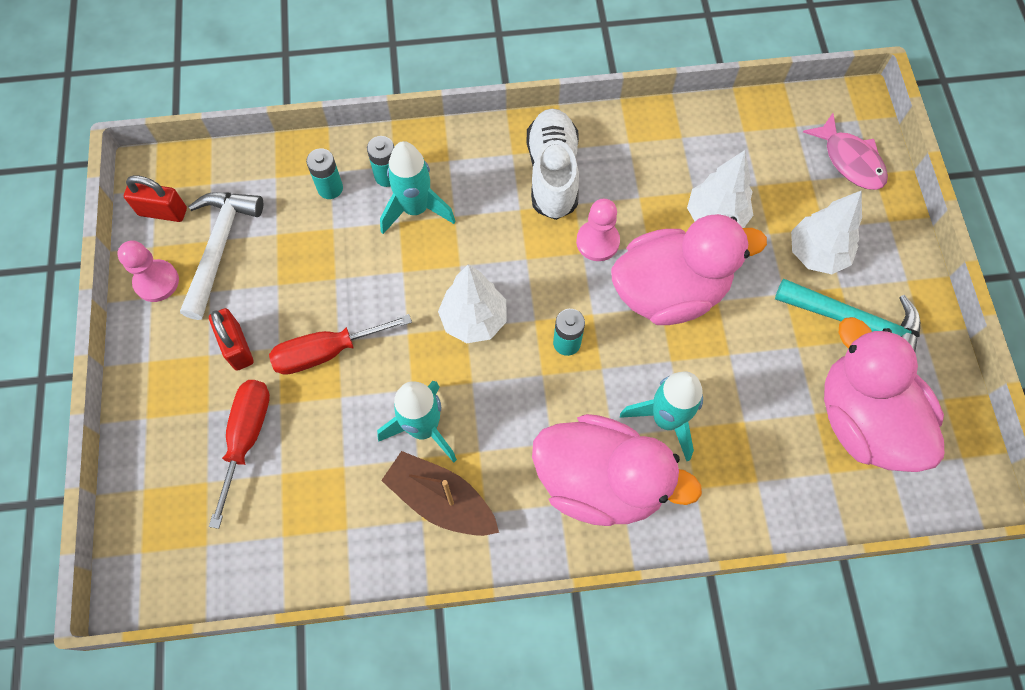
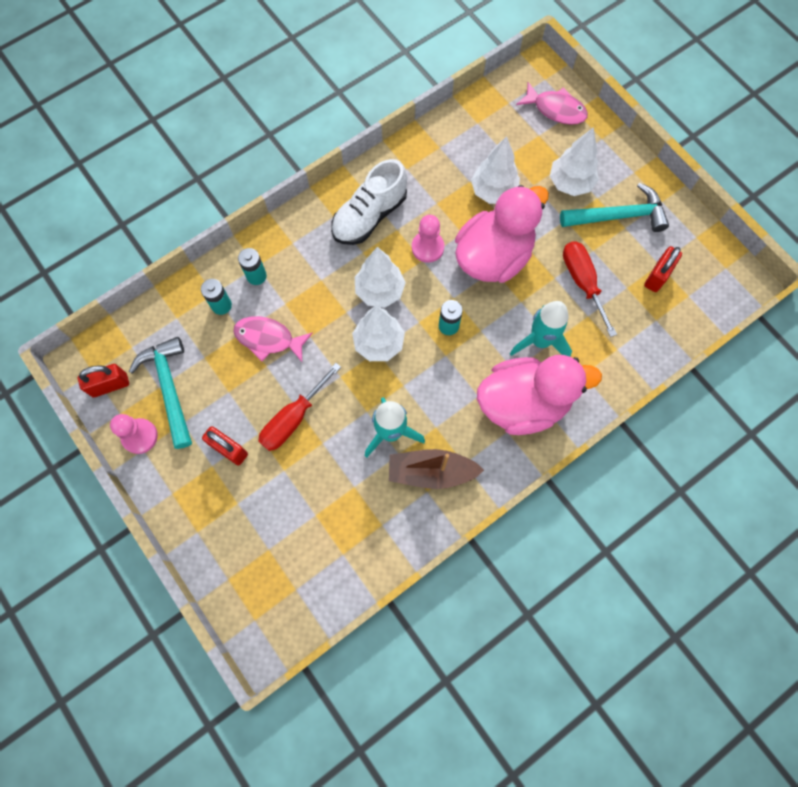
camera: 30 degrees left, 5 degrees up
white hammer [180,192,263,320] -> turquoise hammer [129,337,192,449]
red screwdriver [209,380,270,529] -> red screwdriver moved to [563,241,617,337]
turquoise rocket [380,141,455,234] -> none
white shoe [527,109,579,220] -> white shoe turned 105 degrees counterclockwise [331,159,407,245]
pink duck [824,317,944,472] -> red padlock [644,246,682,292]
none -> pink fish [233,316,313,362]
none -> white tree [355,247,406,307]

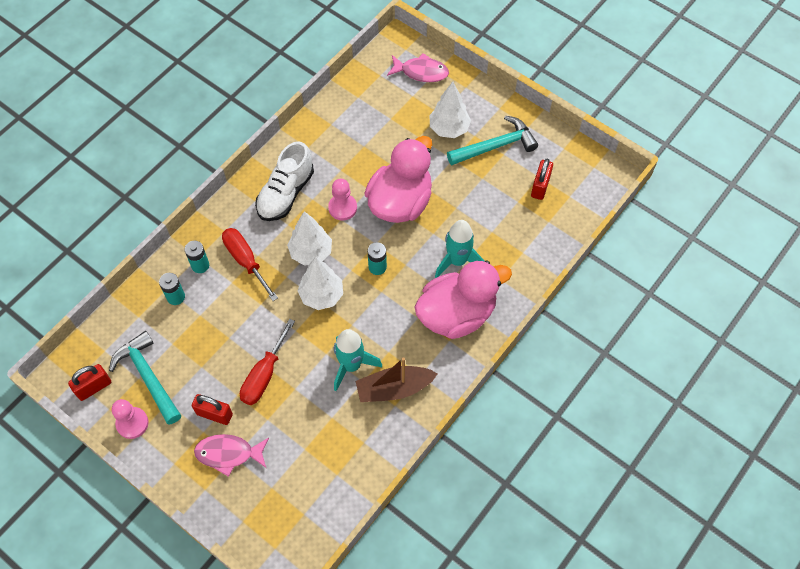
camera: 15 degrees left, 10 degrees down
pink fish [233,316,313,362] -> pink fish moved to [194,434,269,477]
white tree [471,136,520,204] -> none
red screwdriver [563,241,617,337] -> red screwdriver moved to [222,228,278,301]

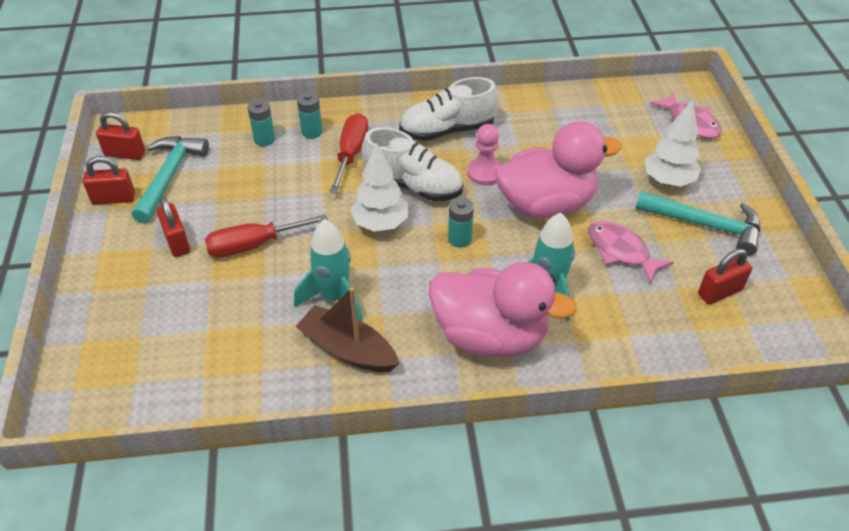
camera: 45 degrees right, 15 degrees down
pink pawn [112,399,149,439] -> red padlock [83,156,135,205]
pink fish [194,434,269,477] -> pink fish moved to [588,221,674,284]
white tree [287,211,332,266] -> white shoe [361,127,463,201]

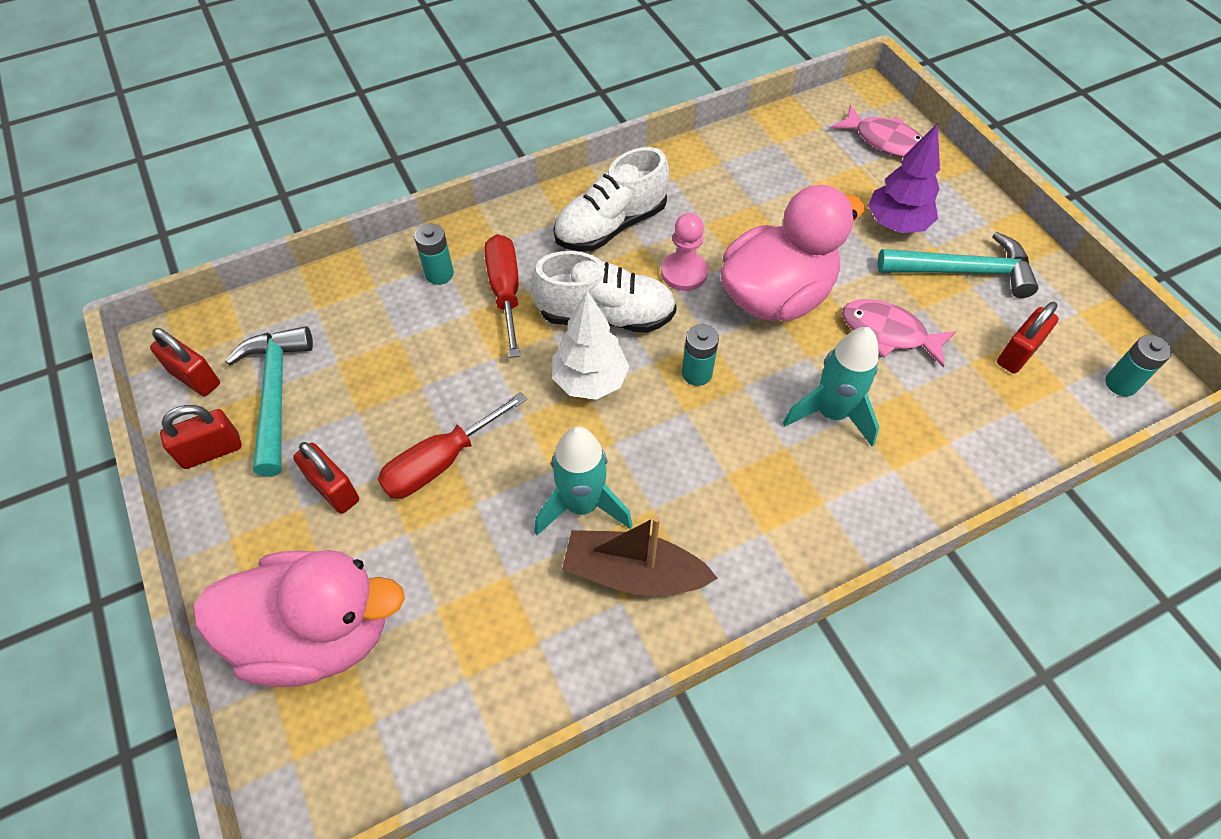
camera: 20 degrees left, 10 degrees up
red padlock [96,112,145,160] -> red padlock turned 45 degrees clockwise [150,328,220,396]
turquoise battery [248,99,275,146] -> turquoise battery moved to [1105,335,1172,396]
pink duck [429,262,577,357] -> pink duck moved to [193,550,405,687]
white tree [645,99,701,187] -> purple tree [868,123,940,233]

